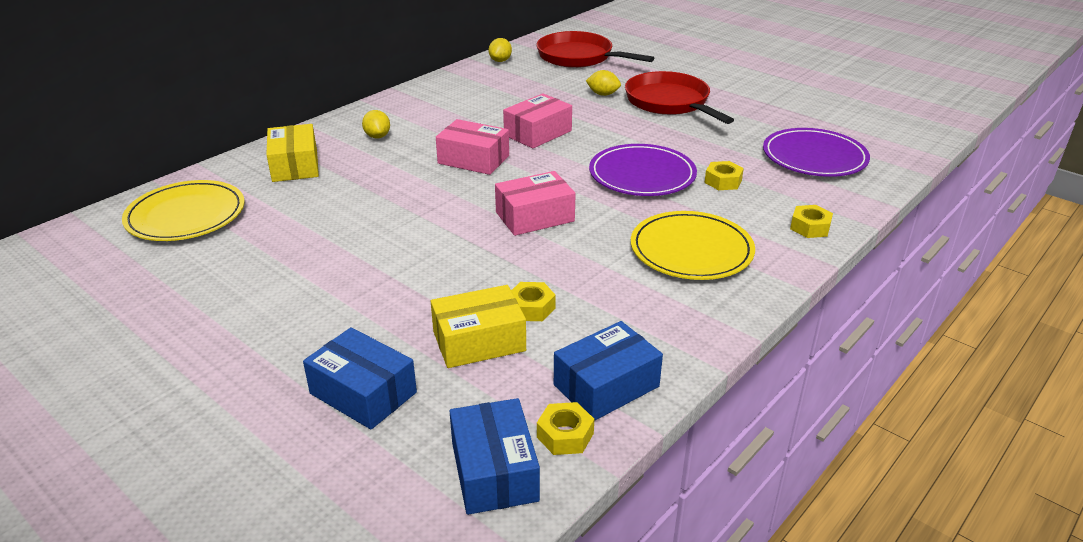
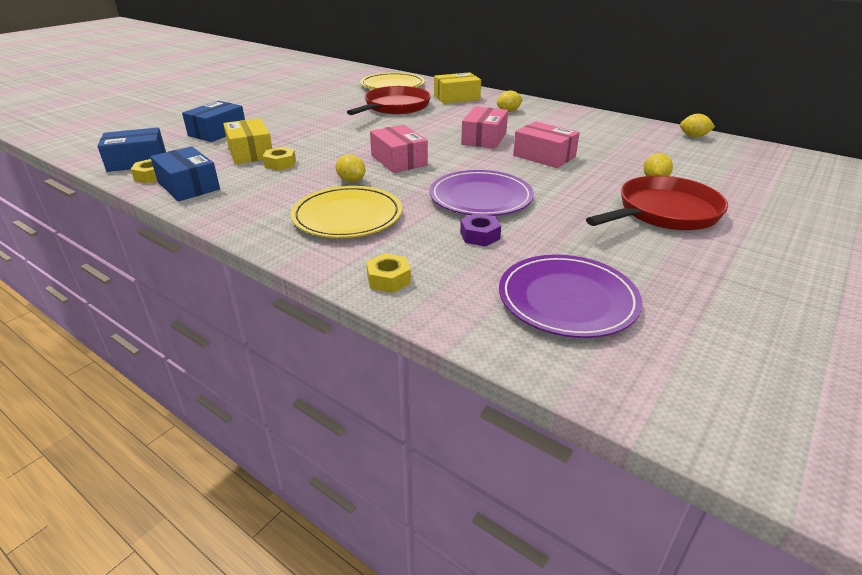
camera: 85 degrees right, 0 degrees up
red pan [536,31,654,68] -> red pan moved to [347,86,431,115]
yellow nut [704,161,744,190] -> purple nut [460,213,501,246]
none -> yellow lemon [336,154,365,182]

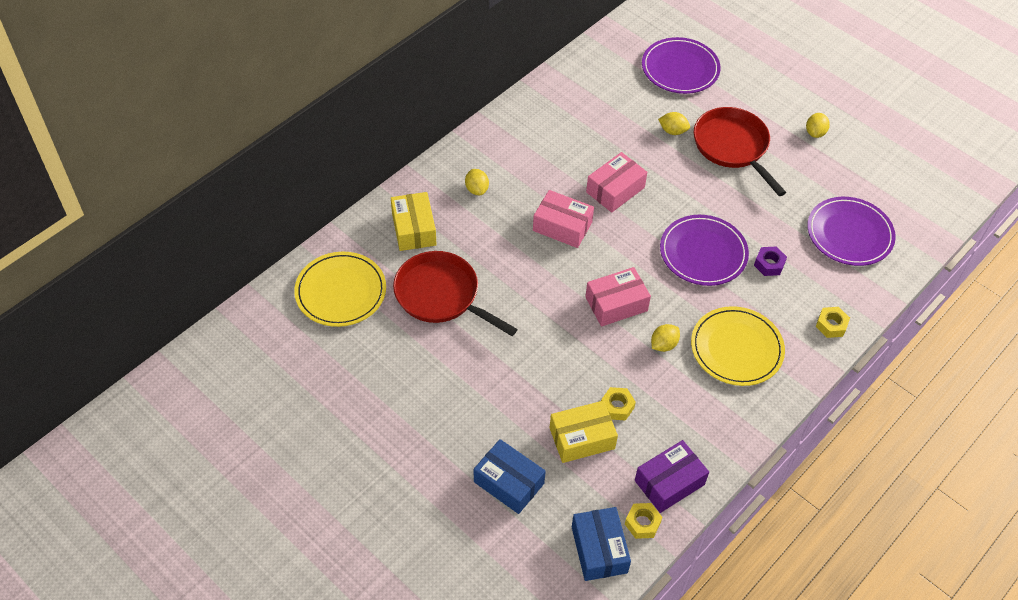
camera: 85 degrees left, 20 degrees up
blue box [150,146,220,201] -> purple box [635,440,709,513]
yellow lemon [680,114,715,138] -> yellow lemon moved to [806,113,830,138]
none -> purple plate [642,37,721,94]

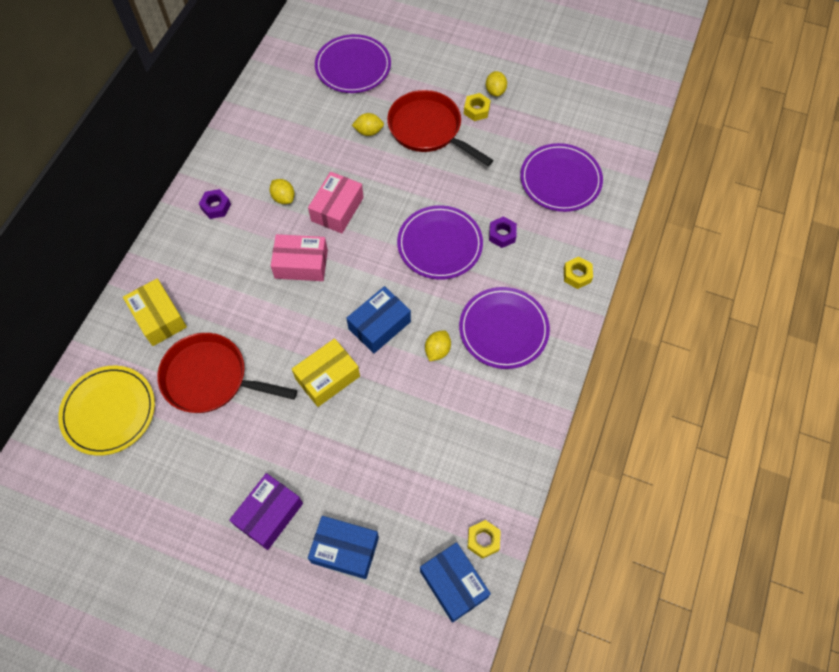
camera: 20 degrees left, 10 degrees up
yellow lemon [465,169,489,195] -> yellow lemon moved to [270,179,294,204]
yellow box [550,401,618,463] -> yellow box moved to [292,338,360,407]
pink box [585,267,651,326] -> blue box [347,286,411,353]
yellow nut [601,387,636,421] -> yellow nut moved to [464,93,491,121]
purple box [635,440,709,513] -> purple box moved to [229,473,303,550]
yellow plate [691,306,785,386] -> purple plate [459,287,550,369]
none -> purple nut [199,189,231,219]

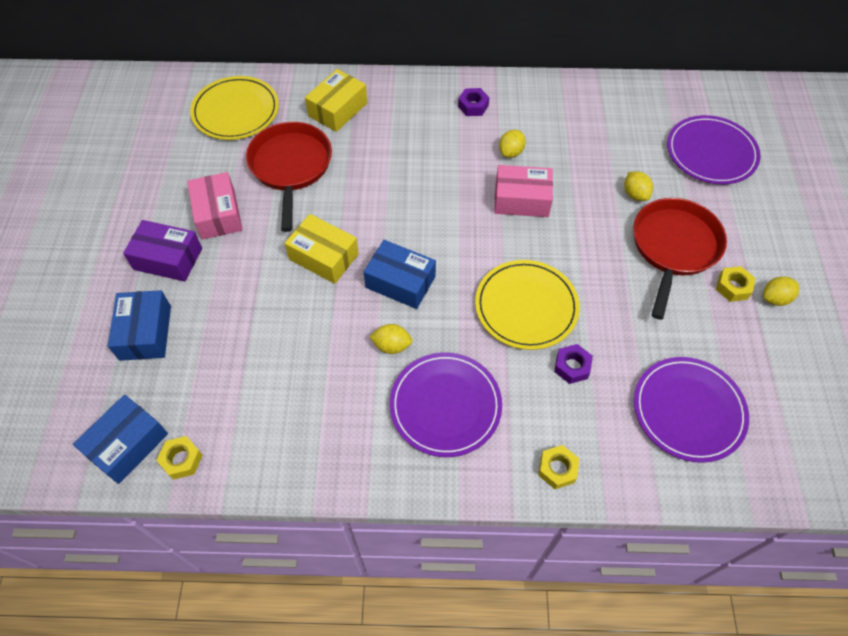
camera: 70 degrees right, 5 degrees down
pink box [271,234,328,281] -> pink box moved to [187,172,243,240]
purple plate [397,205,483,280] -> yellow plate [475,260,580,350]

